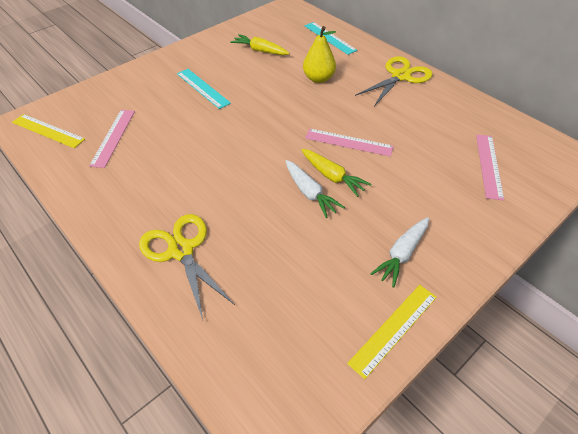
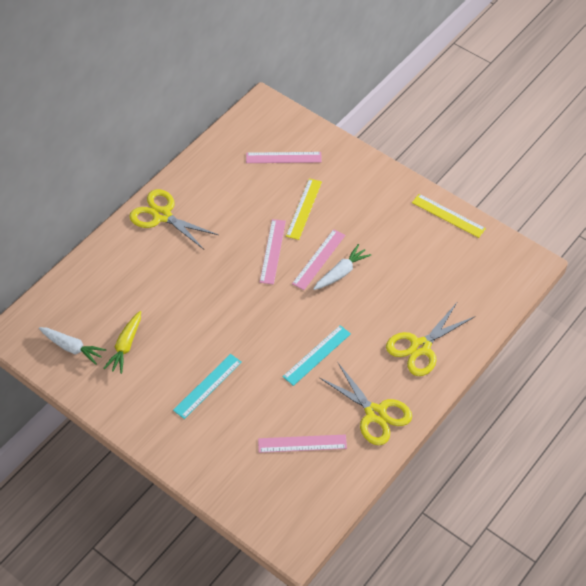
camera: 100 degrees left, 5 degrees up
yellow ruler [12,114,85,148] -> yellow ruler moved to [286,178,322,240]
yellow carrot [301,149,371,197] -> pink ruler [292,229,346,290]
yellow pear [303,26,336,83] -> none
turquoise ruler [304,22,357,55] -> turquoise ruler moved to [283,325,351,386]
white carrot [370,217,429,288] -> white carrot moved to [39,327,106,365]
none -> yellow scissors [319,363,412,445]

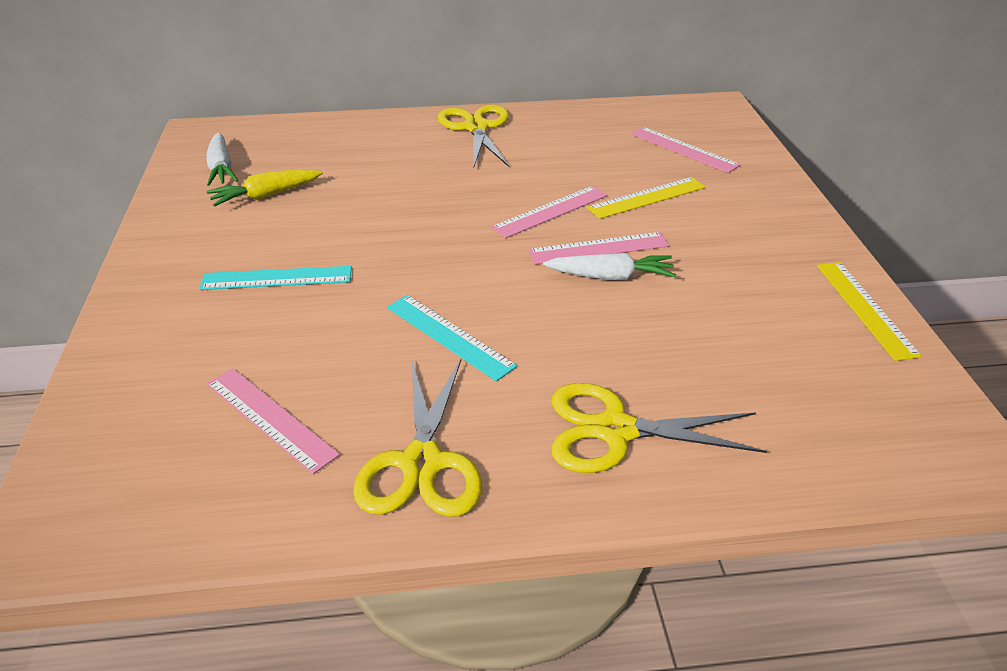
camera: 45 degrees right, 15 degrees down
turquoise ruler [283,325,351,386] -> turquoise ruler turned 45 degrees clockwise [387,295,517,381]

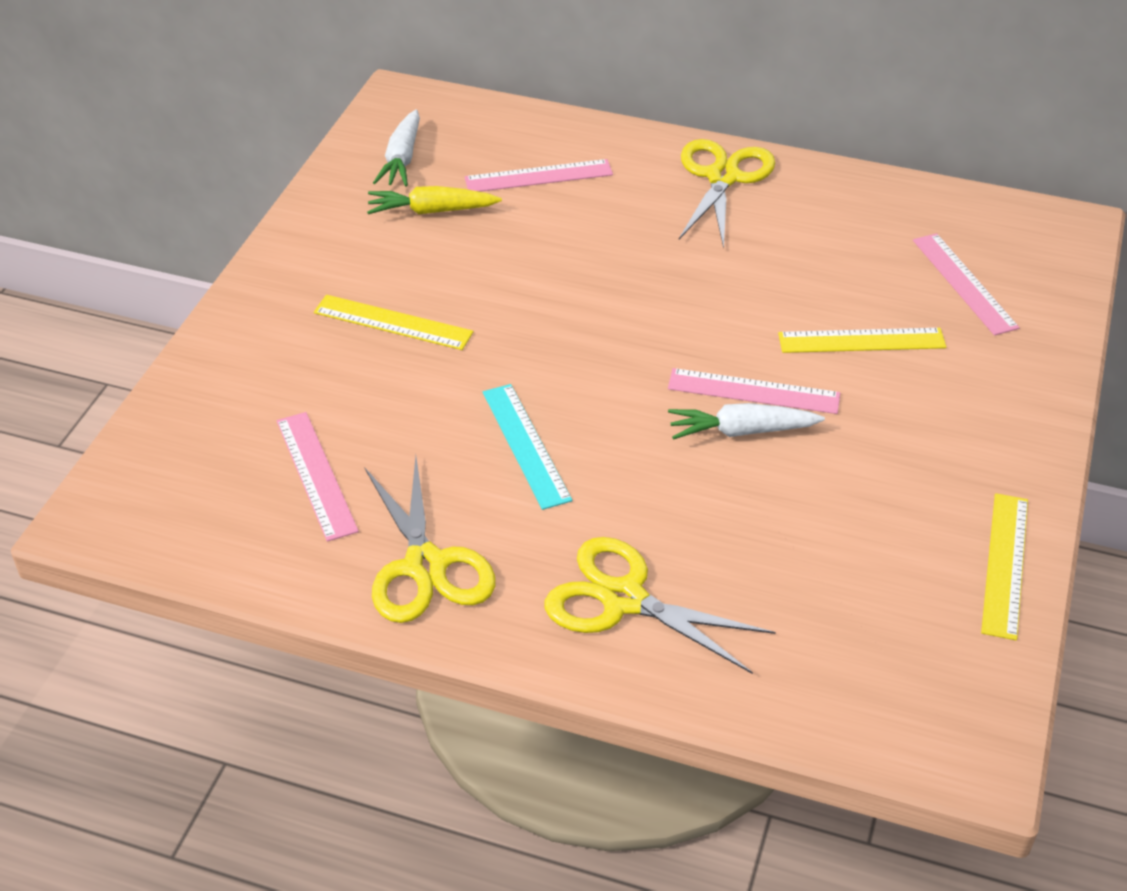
camera: 25 degrees right, 5 degrees up
turquoise ruler [199,266,352,290] -> yellow ruler [314,295,474,350]
yellow scissors [353,359,482,517] -> yellow scissors turned 45 degrees counterclockwise [364,457,496,623]
pink ruler [491,186,608,238] -> pink ruler moved to [465,159,613,192]
white carrot [543,253,676,280] -> white carrot turned 150 degrees clockwise [668,403,825,440]

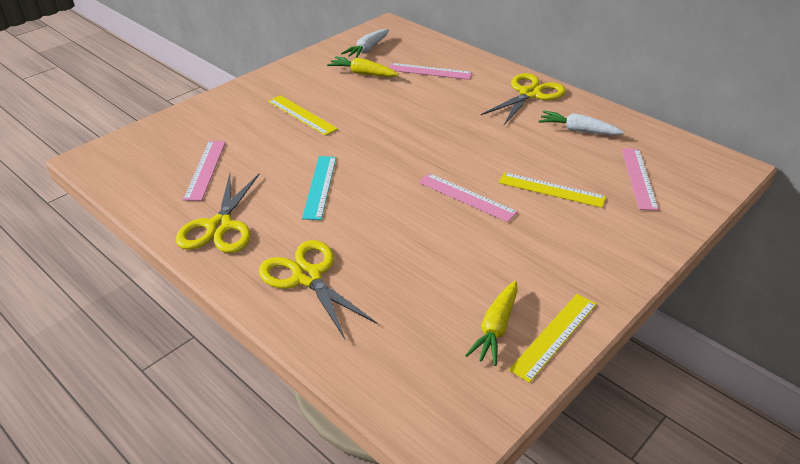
camera: 25 degrees right, 5 degrees down
white carrot [668,403,825,440] -> white carrot moved to [539,111,625,135]
none -> yellow carrot [465,281,518,366]

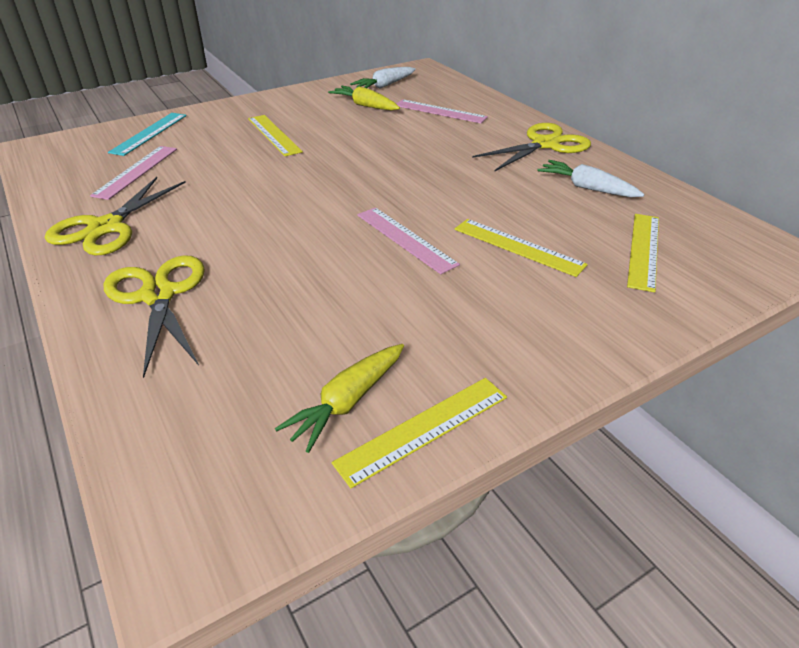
camera: 15 degrees right, 0 degrees up
turquoise ruler [302,156,336,220] -> turquoise ruler moved to [108,113,187,156]
pink ruler [622,148,659,211] -> yellow ruler [627,214,659,292]

